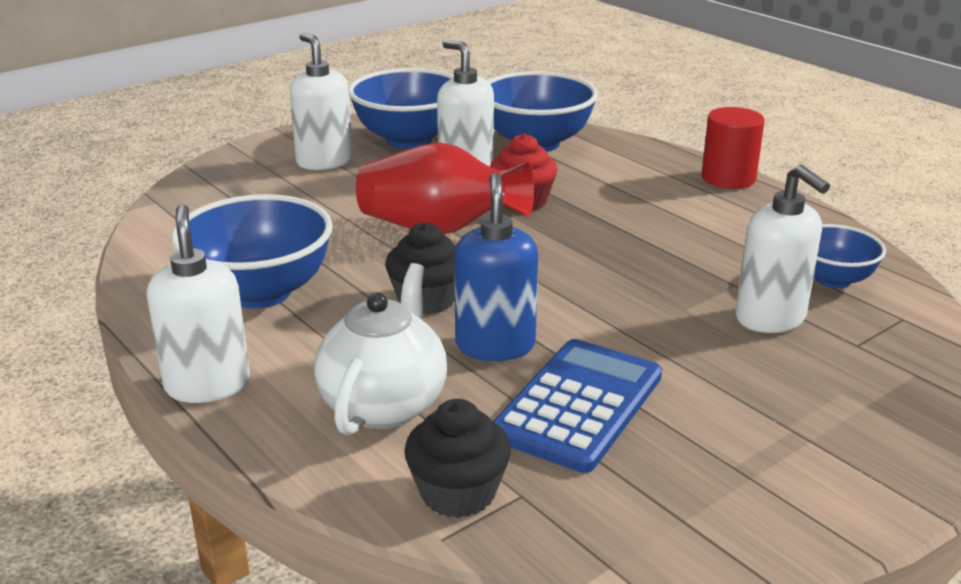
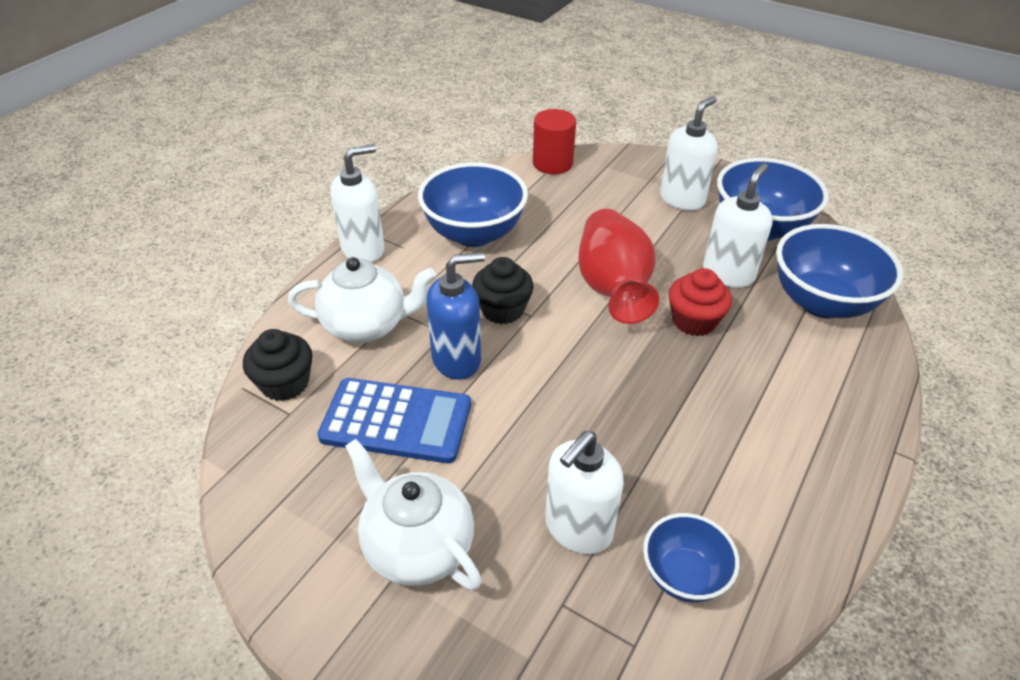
camera: 70 degrees right, 15 degrees up
red cylinder [701,107,765,189] -> red cylinder moved to [533,109,576,174]
none -> white teapot [345,439,482,590]

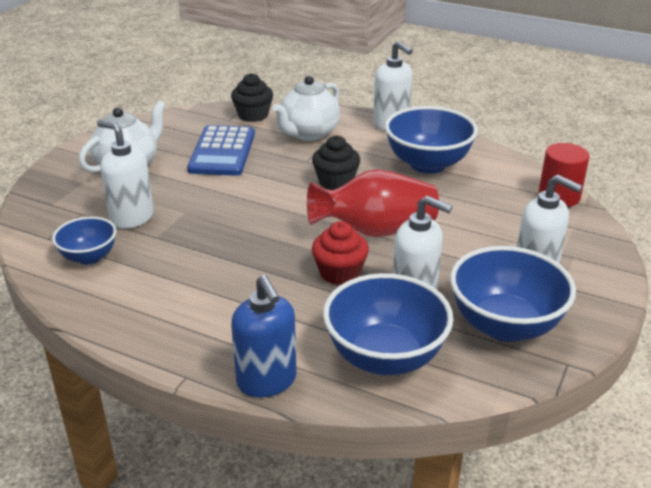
camera: 85 degrees right, 10 degrees down
white teapot [288,257,436,343] -> white teapot turned 45 degrees clockwise [273,76,340,141]
blue soap dispenser [426,252,485,380] -> blue soap dispenser moved to [231,275,297,397]

